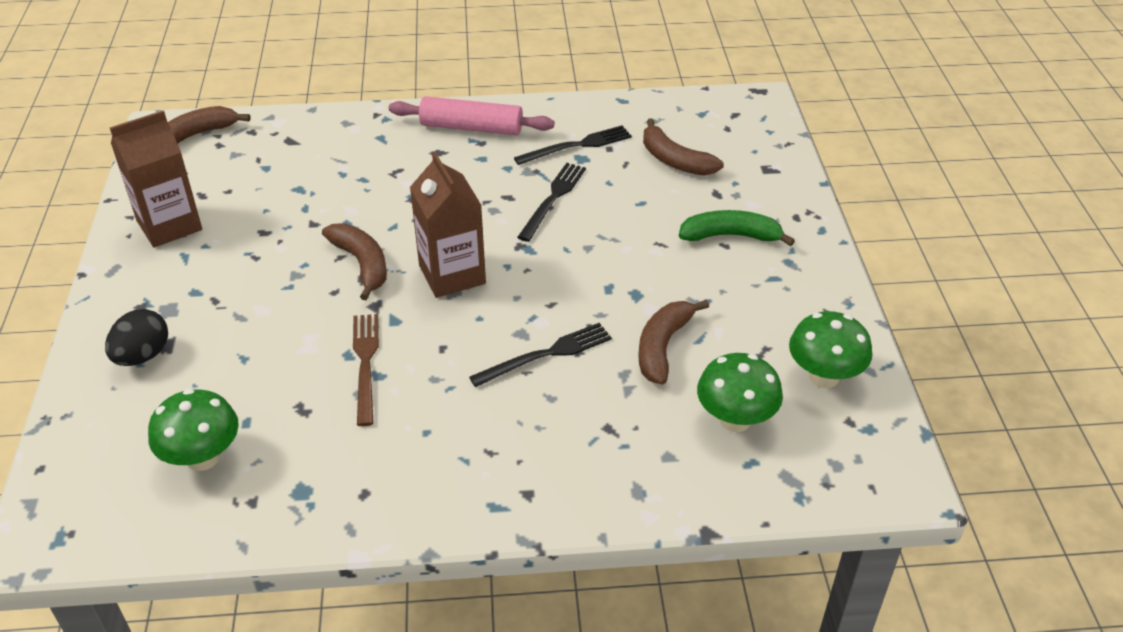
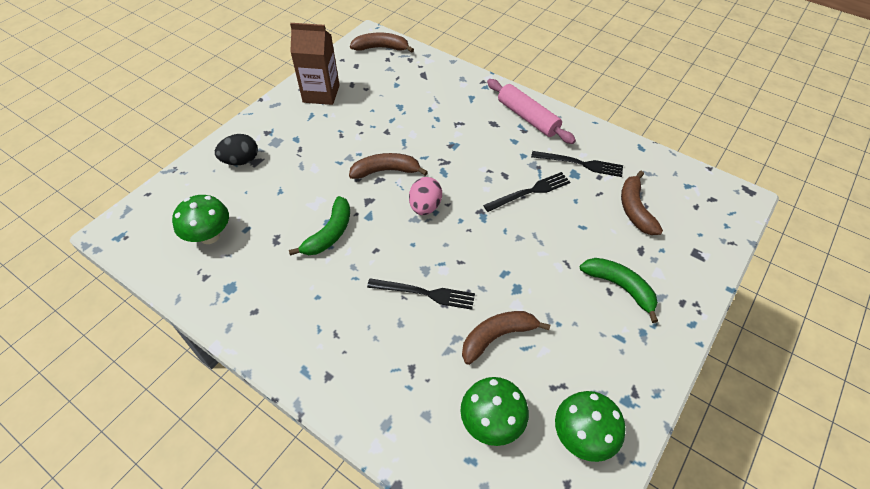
camera: 40 degrees right, 10 degrees up
brown banana [322,223,387,300] -> brown banana turned 105 degrees counterclockwise [349,153,428,179]
brown fork [353,314,379,426] -> green banana [289,196,350,255]
brown carton [410,152,486,298] -> pink egg [409,177,442,215]

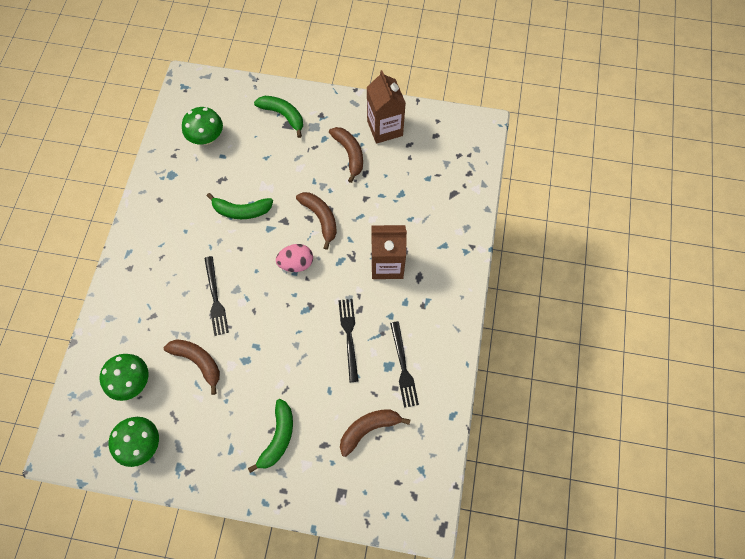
camera: 65 degrees right, 15 degrees up
black egg [215,134,258,165] -> green banana [254,96,303,138]
brown banana [350,32,414,53] -> brown banana moved to [329,127,363,183]
black fork [483,172,570,212] -> black fork turned 135 degrees counterclockwise [338,299,359,382]
pink rolling pin [487,79,576,144] -> none
none -> brown carton [371,225,407,279]

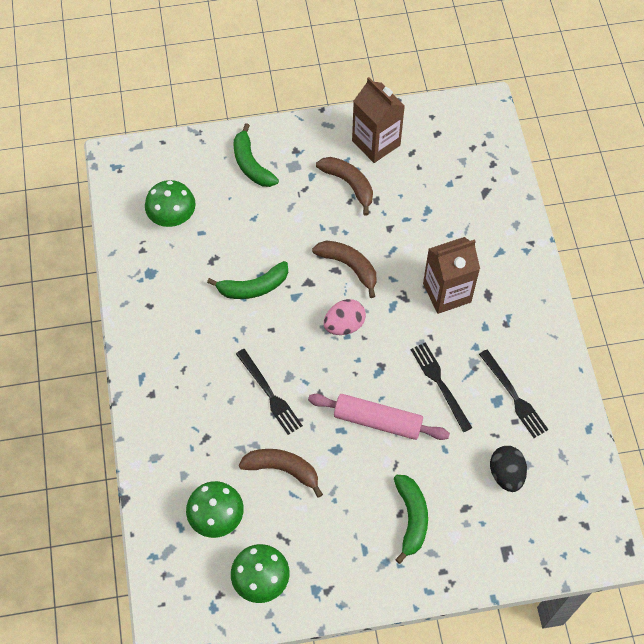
camera: 20 degrees left, 5 degrees down
green banana [254,96,303,138] -> green banana turned 135 degrees counterclockwise [234,123,279,187]
brown banana [340,409,410,457] -> black egg [490,446,527,492]
none -> pink rolling pin [308,394,450,440]

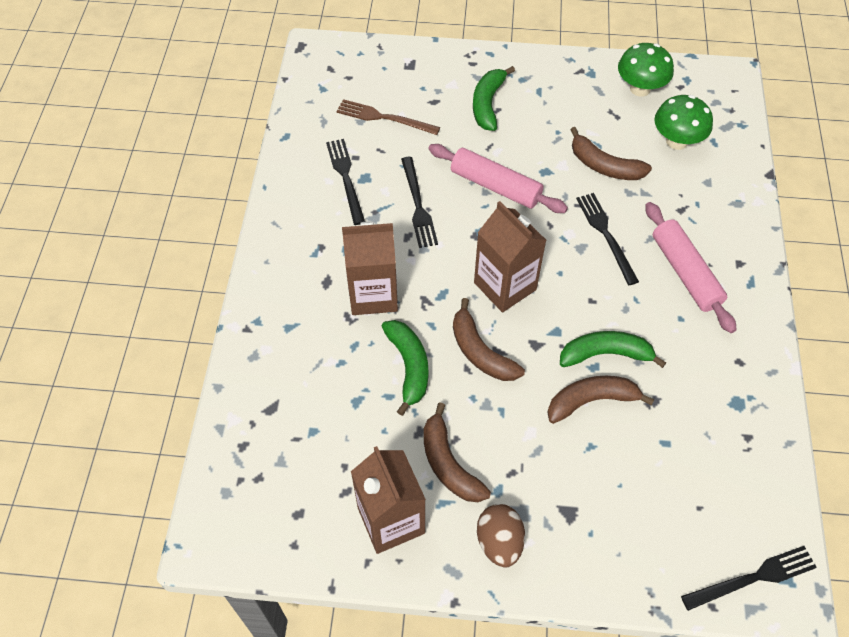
camera: 165 degrees left, 5 degrees down
green mushroom [145,180,196,227] -> none
green banana [234,123,279,187] -> green banana moved to [381,320,429,416]
pink egg [324,299,366,335] -> brown carton [474,201,546,312]
black egg [490,446,527,492] -> brown fork [336,99,440,135]
none -> brown egg [477,504,525,568]
none -> brown banana [547,376,654,424]
none -> pink rolling pin [645,202,737,333]
none -> black fork [681,546,817,611]

